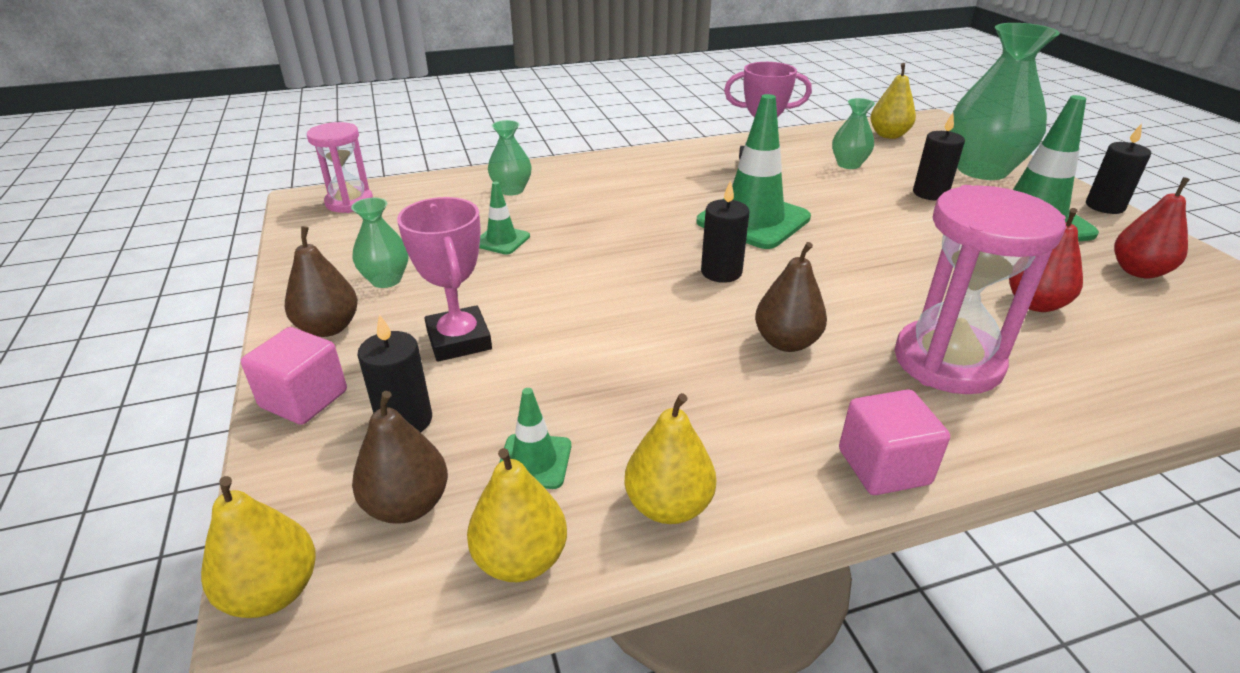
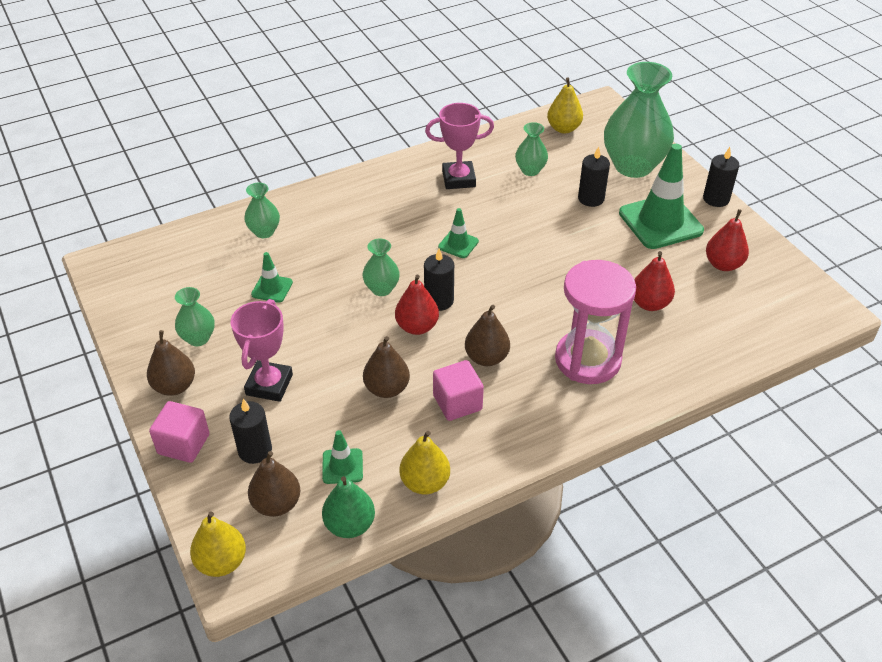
camera: 10 degrees left, 10 degrees up
pink hourglass [307,122,373,213] -> none
pink trophy [397,197,492,362] -> pink trophy turned 45 degrees clockwise [231,299,293,402]
yellow pear [467,448,567,582] -> green pear [322,476,375,538]
green traffic cone [696,94,811,249] -> green traffic cone [438,208,479,258], size x0.48
pink cube [839,389,950,495] -> pink cube moved to [433,360,484,421]
none -> green vase [362,238,400,296]
none -> brown pear [363,336,410,398]
none -> red pear [395,275,439,335]

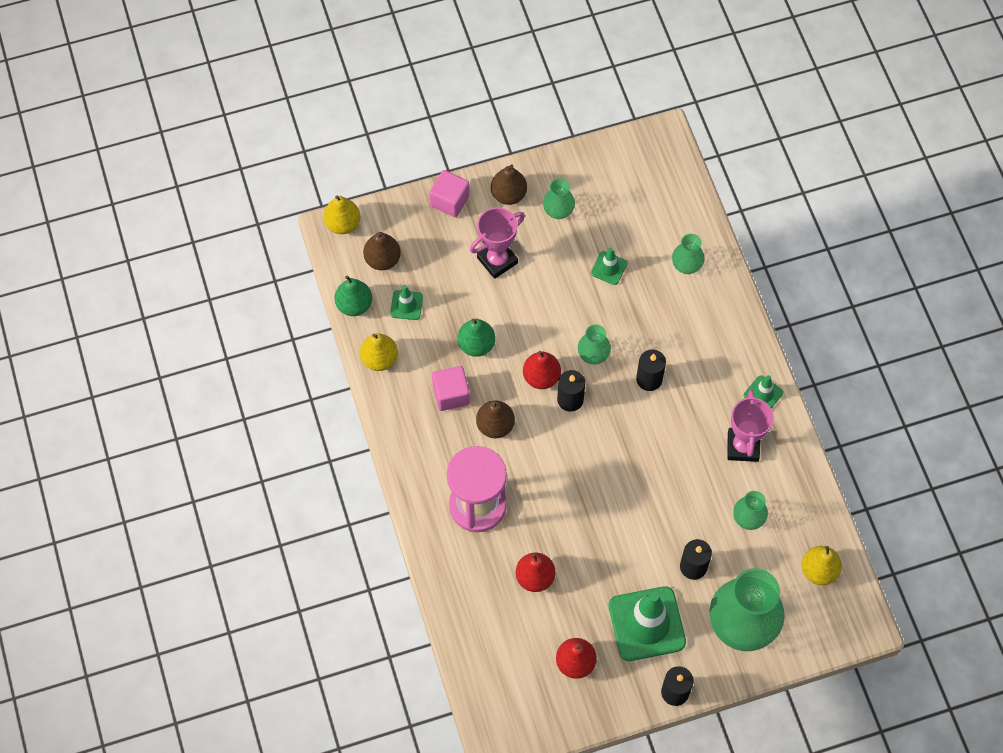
camera: 100 degrees right, 20 degrees up
black candle [229,399,272,464] -> black candle moved to [636,349,666,391]
pink trophy [231,299,293,402] -> pink trophy turned 60 degrees counterclockwise [470,207,525,279]
brown pear [363,336,410,398] -> green pear [457,318,495,357]
green traffic cone [438,208,479,258] -> green traffic cone moved to [744,375,783,408]

